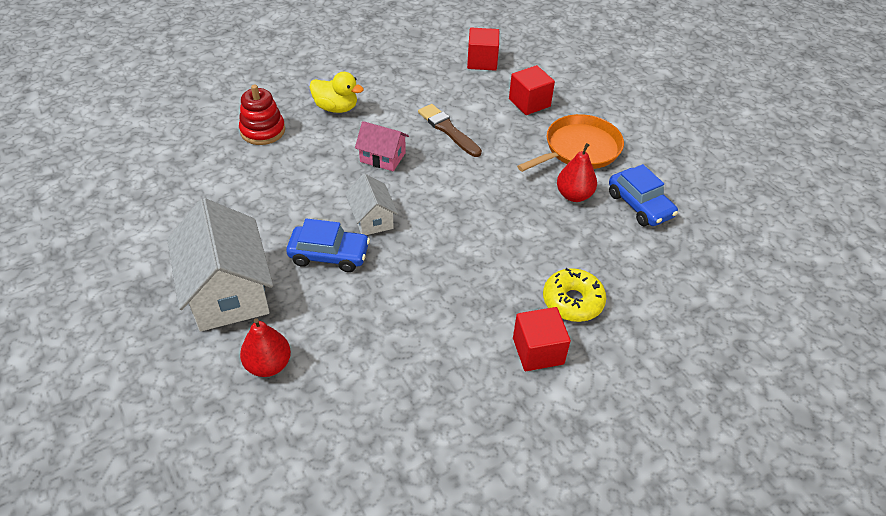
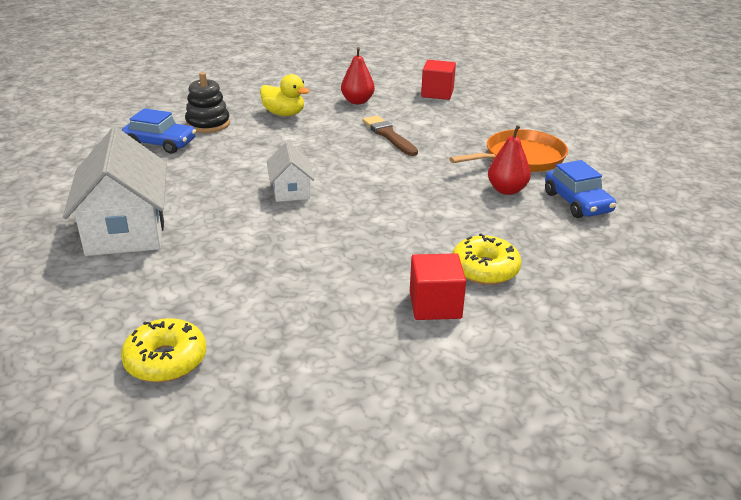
camera: 10 degrees right, 15 degrees down
red stacking toy [239,85,285,145] -> black stacking toy [185,72,230,133]
red pear [240,318,291,377] -> red pear moved to [341,47,375,104]
blue car [286,218,370,272] -> blue car moved to [122,108,196,154]
pink house [355,121,409,171] -> none
red cube [509,65,555,115] -> none
none -> yellow donut [121,318,206,382]

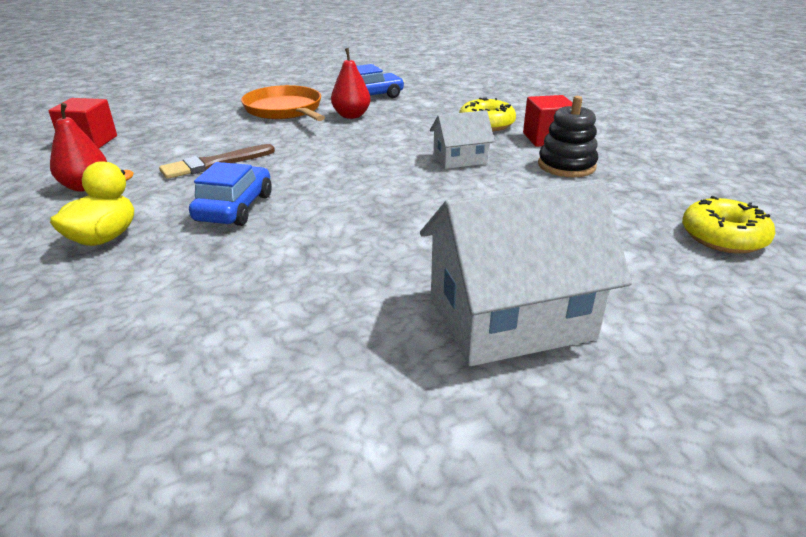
camera: 95 degrees left, 0 degrees up
blue car [122,108,196,154] -> blue car moved to [189,162,272,226]
black stacking toy [185,72,230,133] -> black stacking toy moved to [538,96,598,177]
white house [267,141,314,202] -> white house moved to [430,110,495,169]

